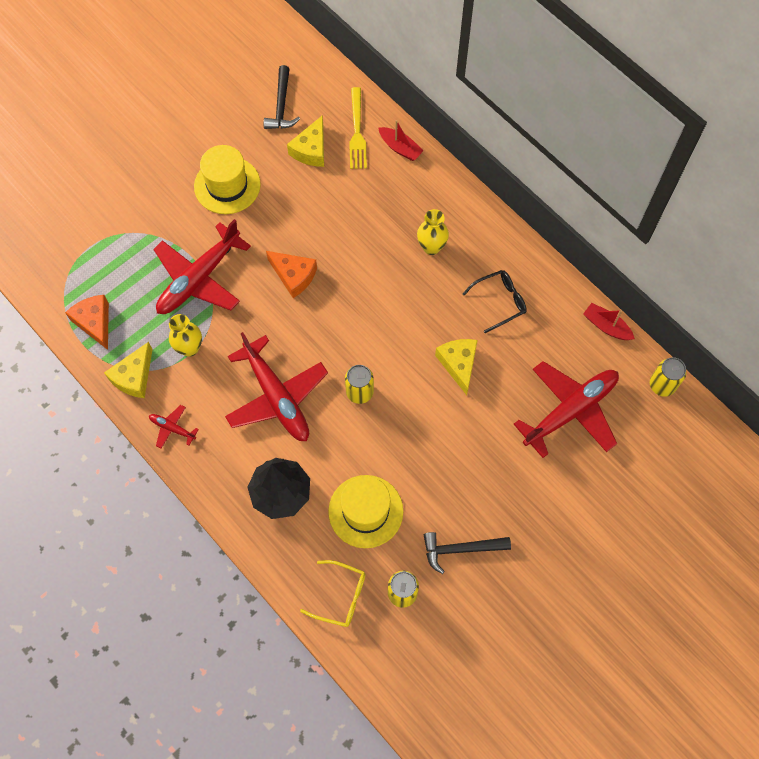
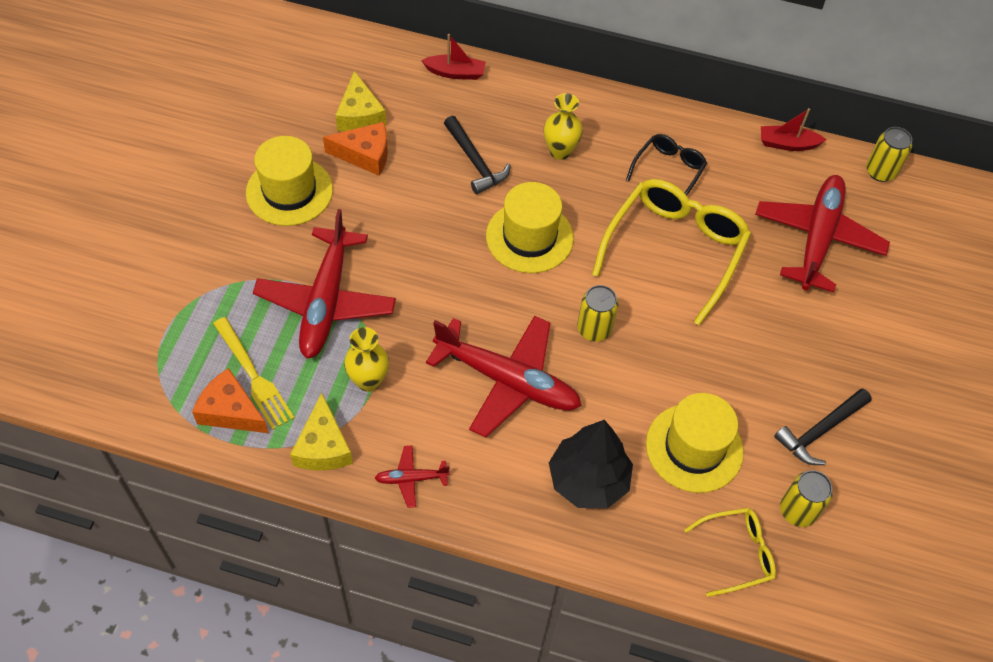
camera: 35 degrees left, 10 degrees down
black hammer [264,65,300,129] -> black hammer moved to [444,116,511,194]
orange cheese [266,251,317,298] -> orange cheese moved to [323,122,388,176]
yellow fork [349,87,367,169] -> yellow fork moved to [213,317,294,430]
yellow cheese [435,339,478,395] -> yellow glasses [592,179,751,326]
none -> yellow hat [486,182,574,273]

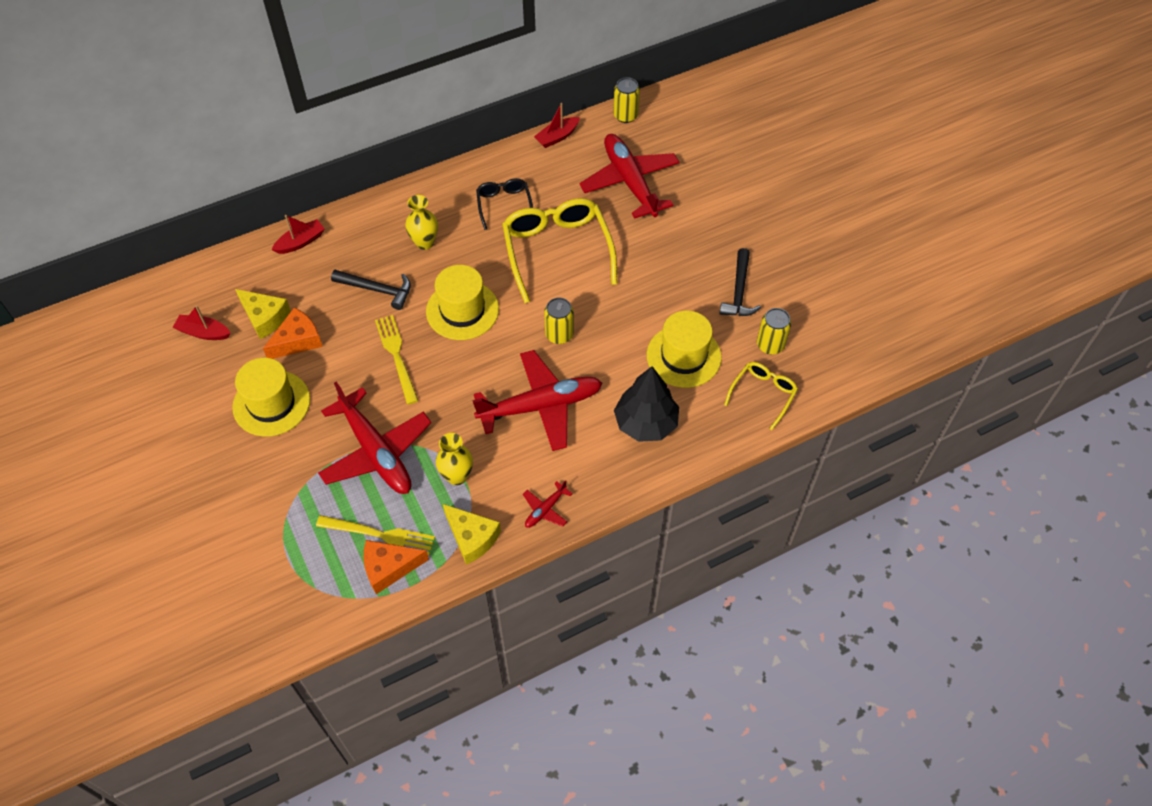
camera: 40 degrees left, 0 degrees up
none -> red boat [172,305,231,340]
none -> yellow fork [375,315,418,404]

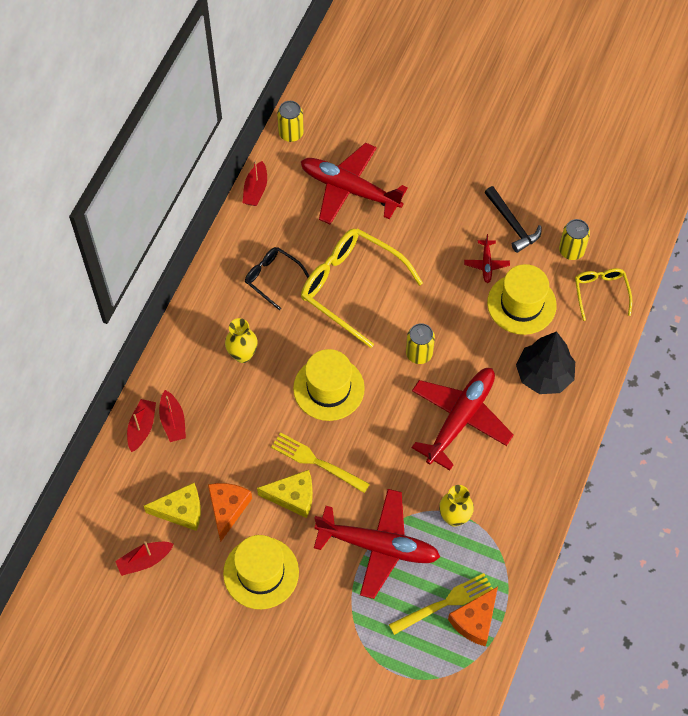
camera: 40 degrees left, 5 degrees up
black hammer [331,270,411,310] -> none
yellow cheese [443,504,501,565] -> yellow cheese moved to [257,470,313,518]
red plane [523,480,573,528] -> red plane moved to [464,234,510,283]
none -> red boat [159,390,186,442]

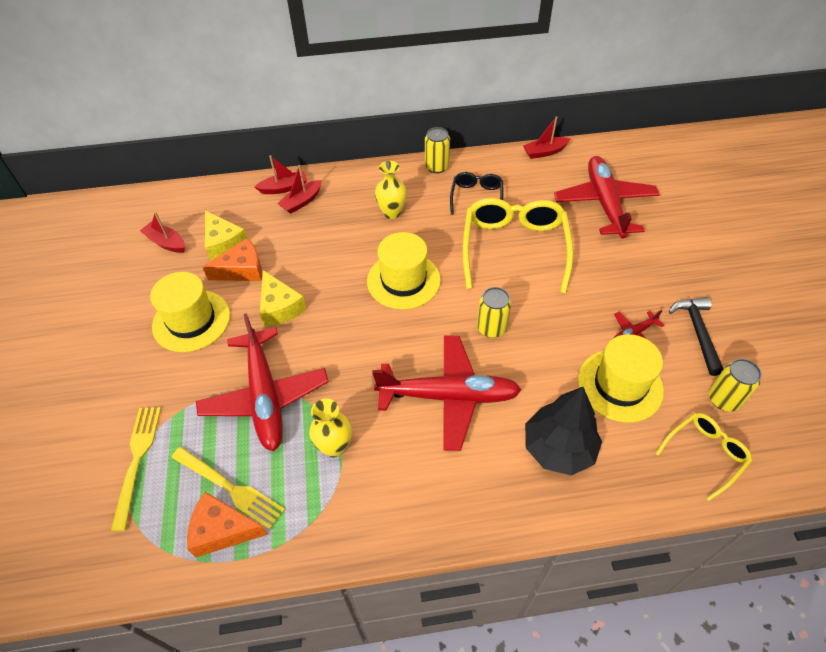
camera: 60 degrees right, 10 degrees down
yellow fork [271,432,370,493] -> yellow fork moved to [111,407,161,531]
yellow can [277,101,304,142] -> yellow can moved to [425,127,450,173]
black hammer [485,186,542,253] -> black hammer turned 150 degrees clockwise [669,297,724,376]

